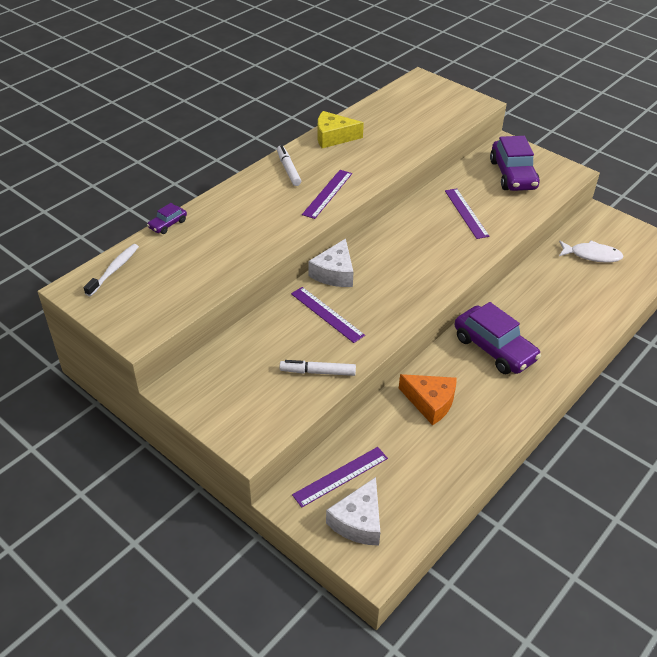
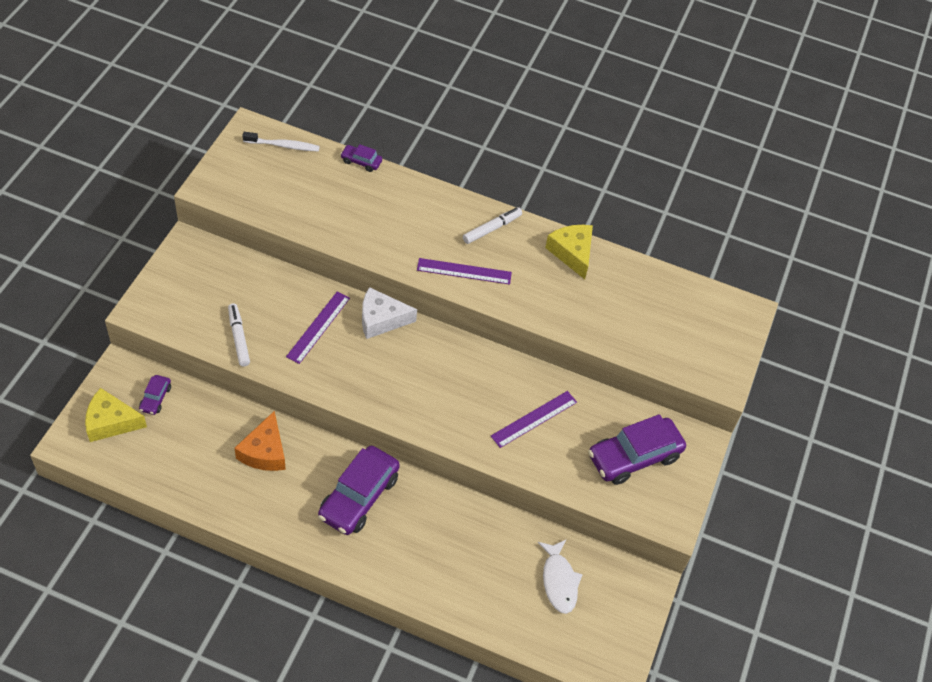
camera: 65 degrees right, 10 degrees up
purple ruler [292,447,388,508] -> purple car [139,375,171,415]
white cheese [326,477,380,546] -> yellow cheese [85,388,147,442]

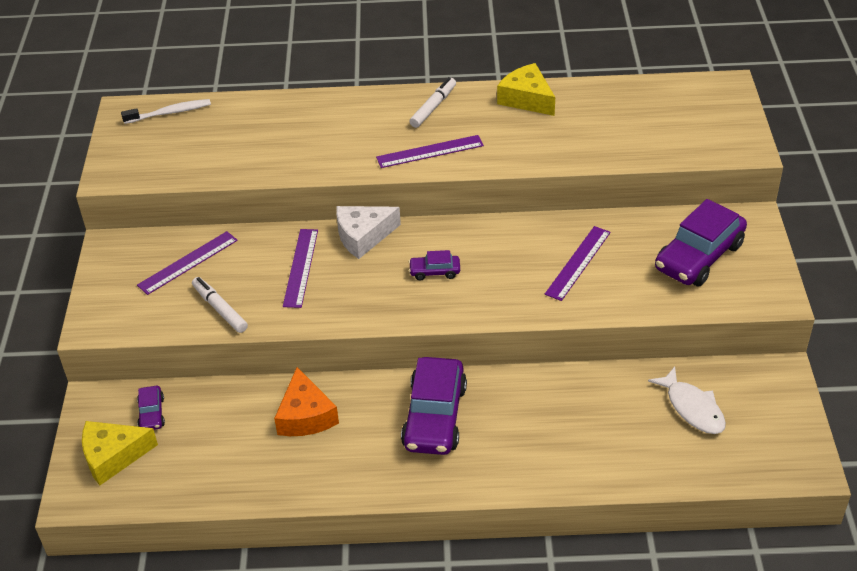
camera: 15 degrees left, 10 degrees down
purple car [340,144,382,172] -> purple car moved to [409,250,460,280]
none -> purple ruler [137,231,238,295]

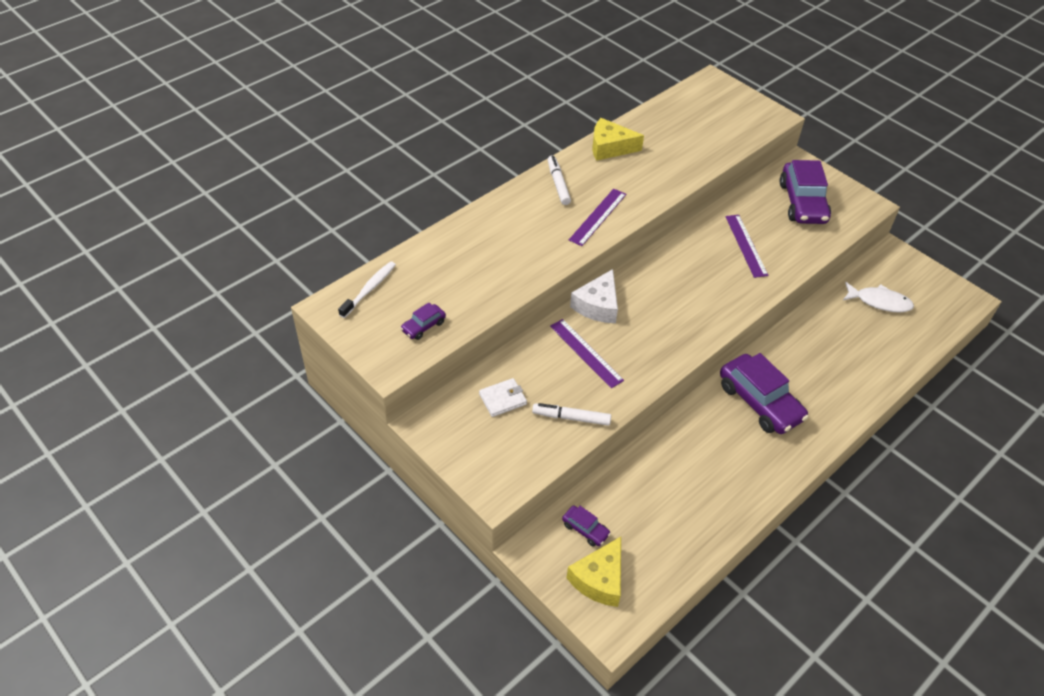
camera: 45 degrees left, 5 degrees up
purple ruler [137,231,238,295] -> white wallet [479,378,527,417]
orange cheese [274,367,339,436] -> none
purple car [409,250,460,280] -> purple car moved to [400,302,446,340]

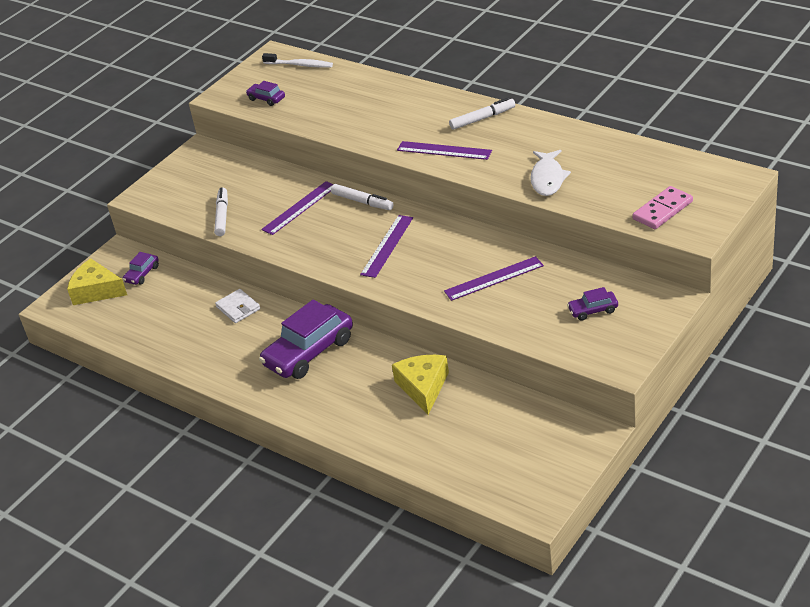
camera: 85 degrees right, 10 degrees down
white wallet [479,378,527,417] -> white wallet moved to [215,289,260,323]
white cheese [570,269,618,323] -> white marker [331,184,394,210]
yellow cheese [592,118,644,161] -> yellow cheese moved to [392,355,449,415]
purple car [780,160,831,224] -> purple car [567,287,618,321], size x0.47
white fish [843,282,914,312] -> white fish moved to [530,150,571,196]
none -> purple ruler [360,215,413,278]
none -> pink domino [632,186,693,229]

